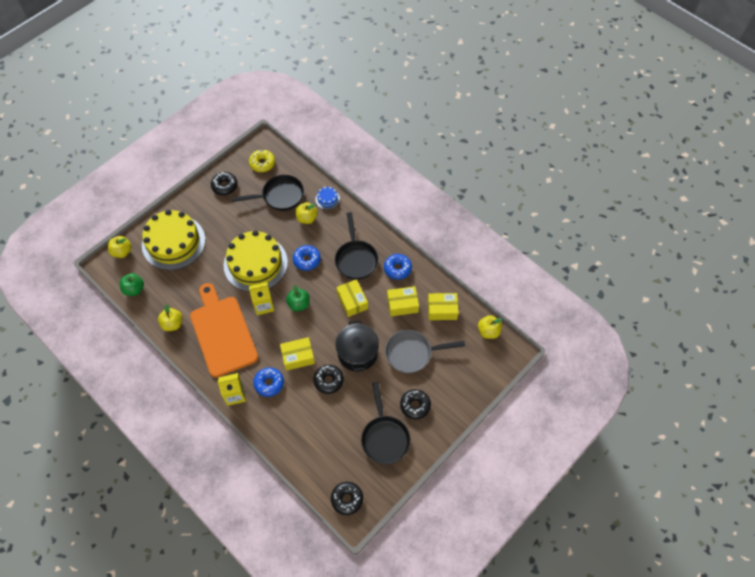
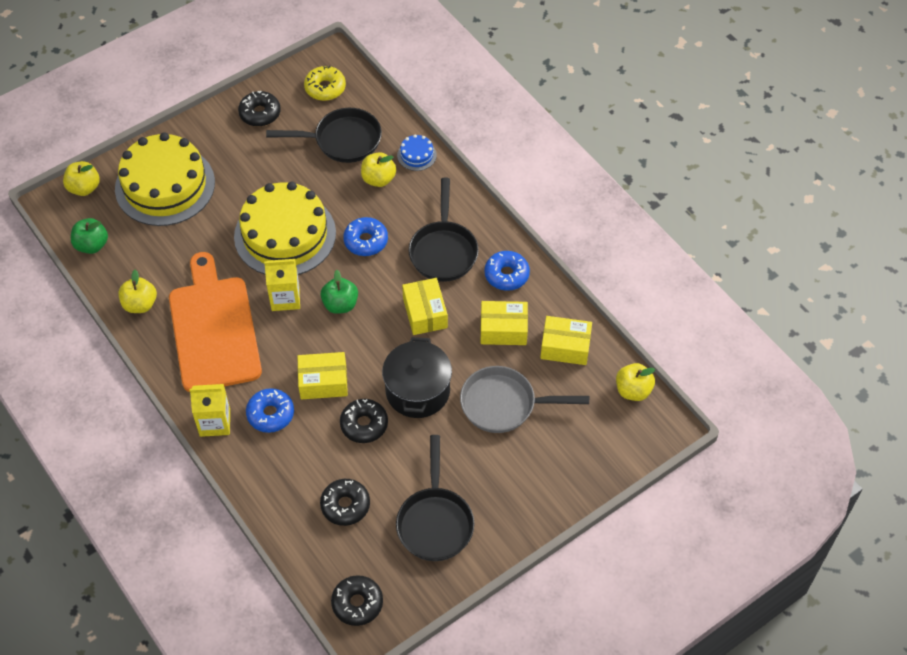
camera: 10 degrees right, 5 degrees down
black donut [400,389,431,419] -> black donut moved to [320,479,370,526]

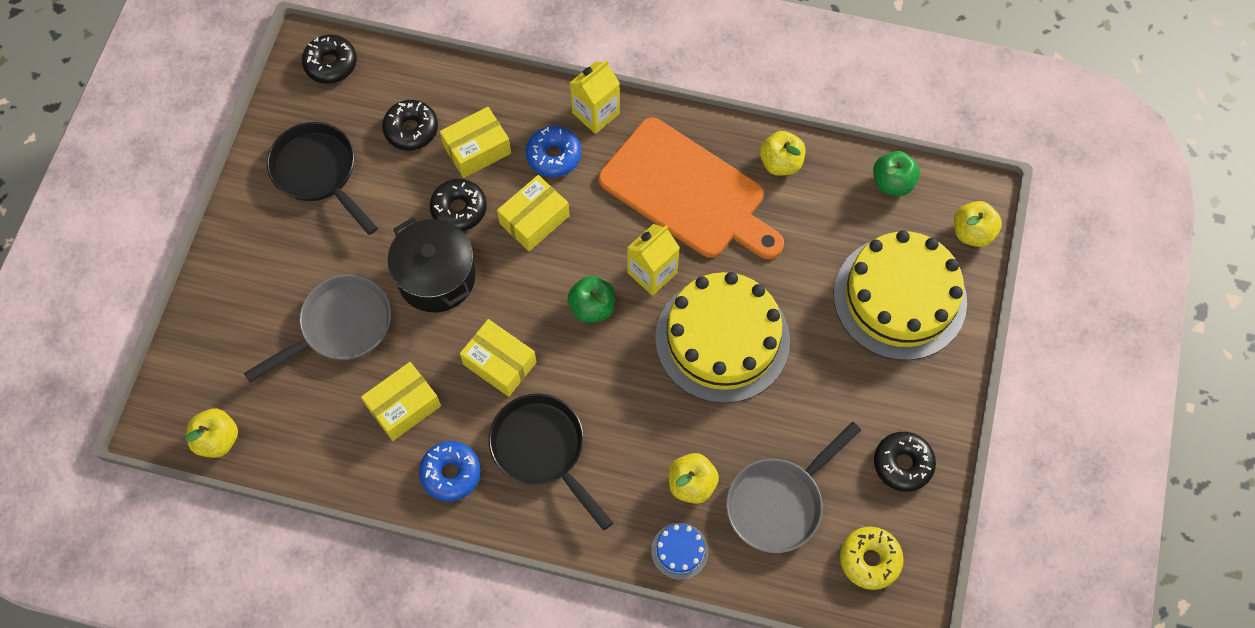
camera: 140 degrees right, 10 degrees up
black pan [266,108,382,163] -> grey pan [726,422,861,553]
blue donut [343,217,388,256] -> none
yellow box [540,316,592,365] -> yellow box moved to [440,107,511,178]

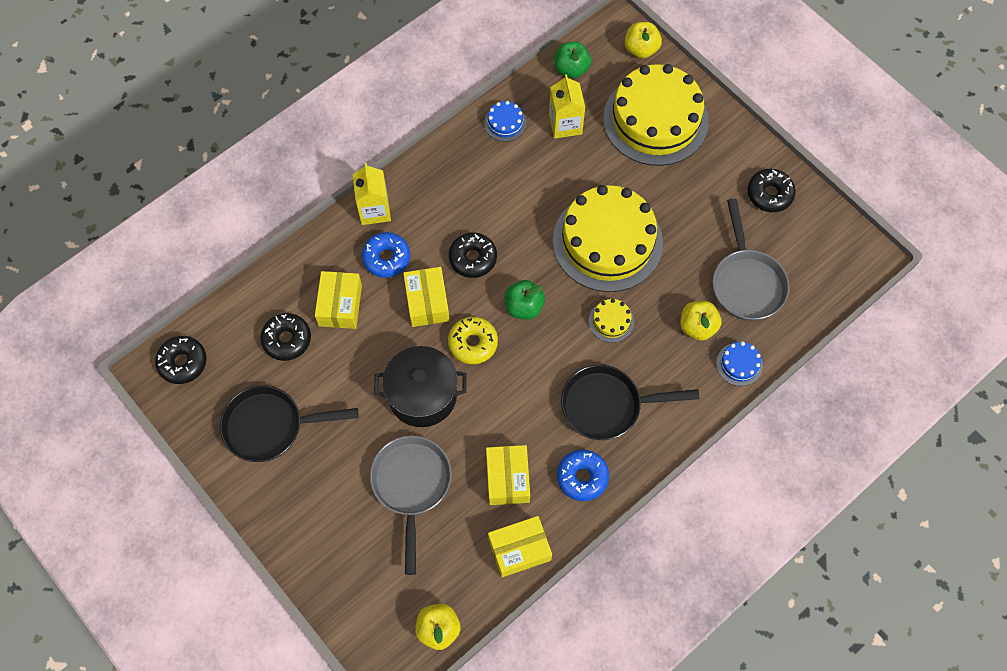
camera: 55 degrees left, 0 degrees up
black donut [430,179,487,231] -> black donut moved to [449,232,497,278]
yellow box [460,319,537,397] -> yellow box moved to [488,516,552,577]
orange cutting board [598,117,784,259] -> none
yellow carton [627,224,680,296] -> yellow carton moved to [549,74,585,139]
yellow apple [760,131,805,176] -> blue cake [484,101,527,142]
yellow donut [840,527,904,590] -> yellow donut moved to [448,317,498,364]
none -> yellow cake [589,299,634,343]

